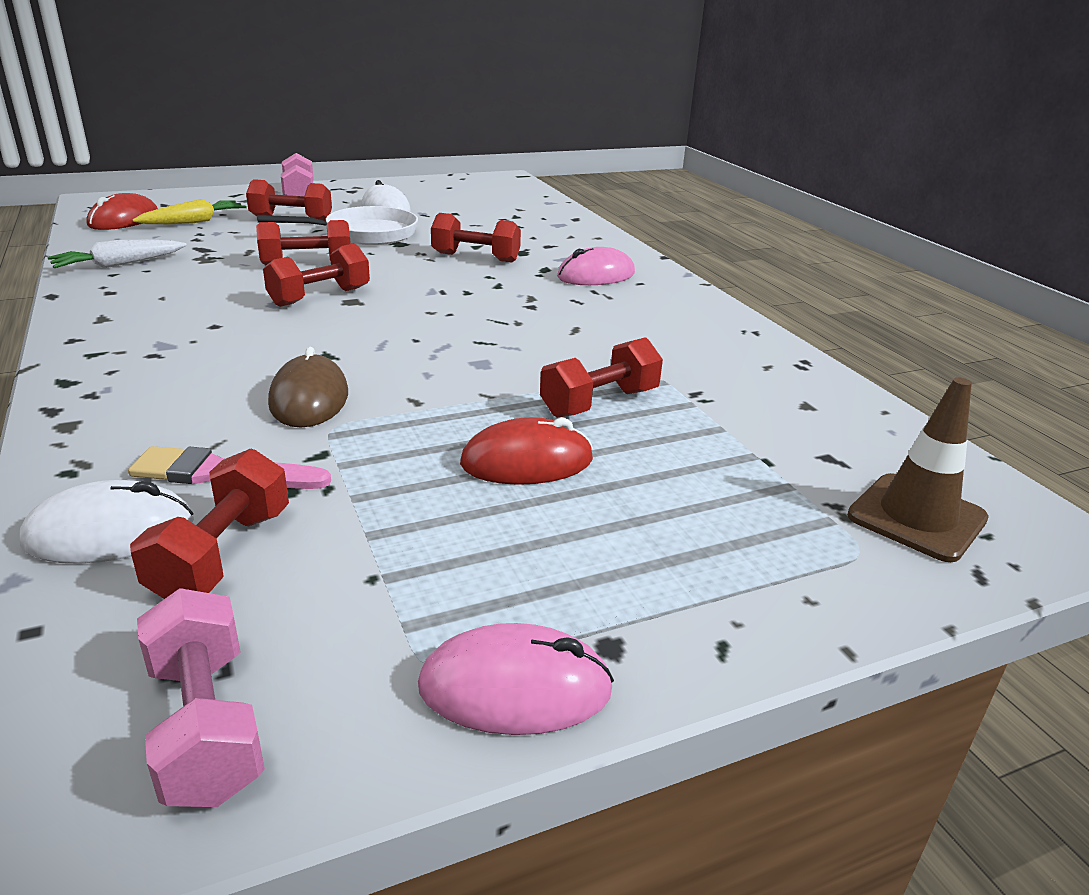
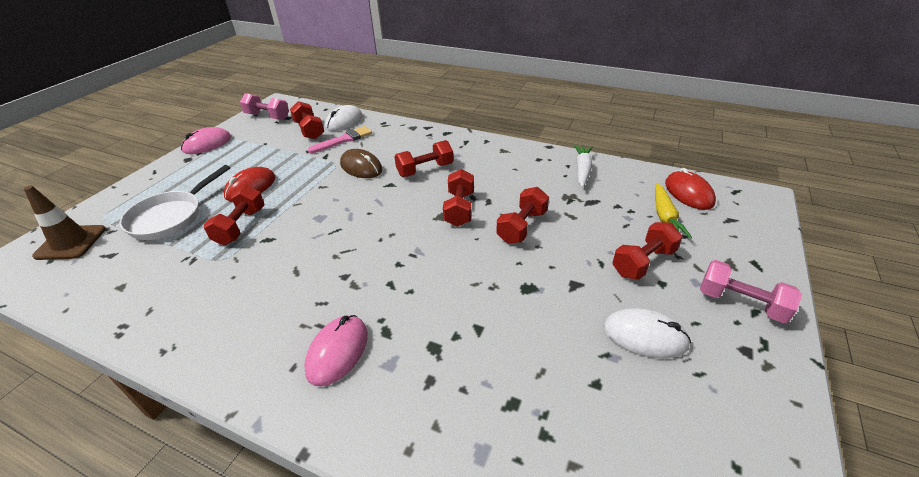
camera: 140 degrees right, 10 degrees up
white pan [257,206,418,245] -> white pan moved to [120,165,230,240]
red dumbbell [431,213,521,263] -> red dumbbell moved to [394,140,453,177]

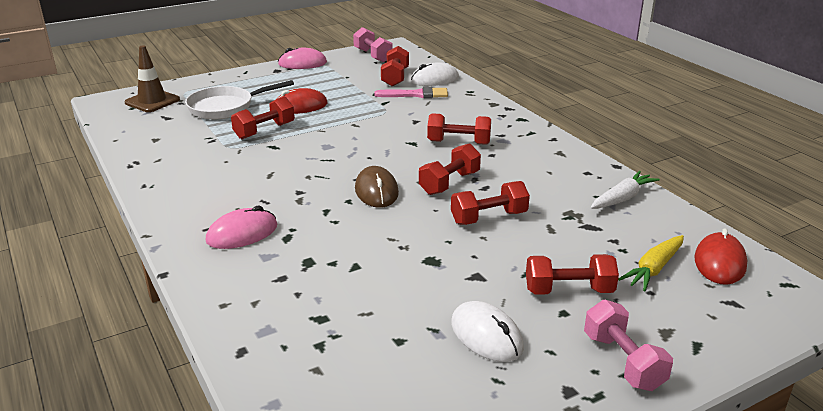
camera: 35 degrees right, 10 degrees down
brown mouse [340,149,382,178] -> brown mouse moved to [355,166,399,208]

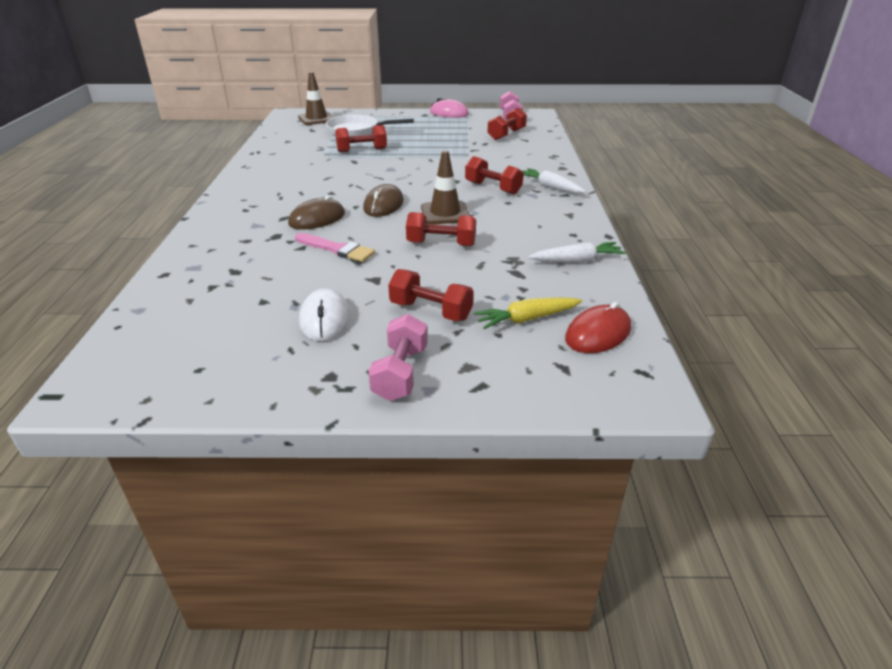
camera: 30 degrees right, 5 degrees up
pink mouse [205,206,277,249] -> none
red mouse [277,88,327,114] -> none
pink brush [374,87,448,98] -> pink brush moved to [295,233,375,262]
white mouse [411,63,459,86] -> none
red dumbbell [419,143,481,195] -> brown traffic cone [421,150,470,224]
none -> brown mouse [288,195,345,230]
none -> white carrot [523,168,586,193]

